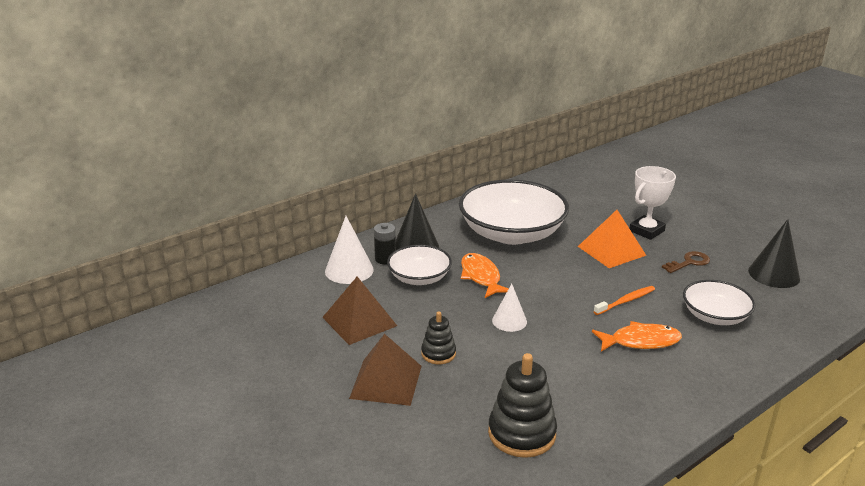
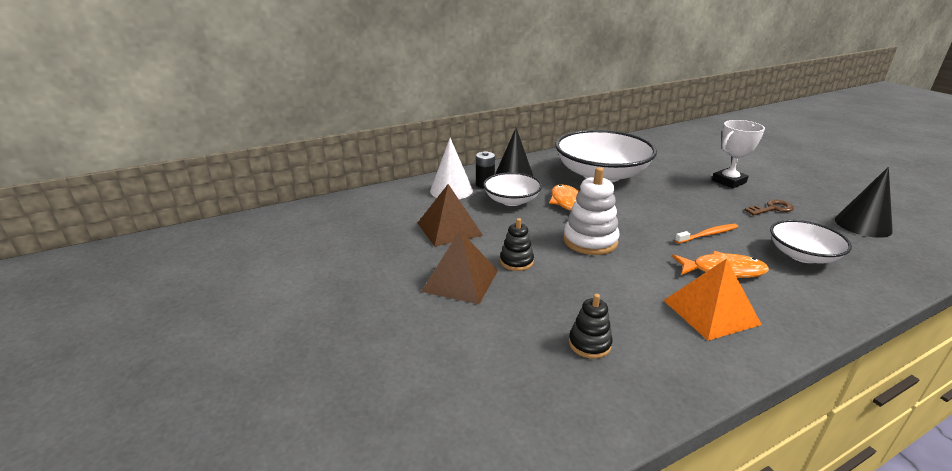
camera: 10 degrees right, 0 degrees up
black stacking toy [488,353,557,458] -> black stacking toy [569,294,612,359], size x0.58
white cone [492,284,527,332] -> white stacking toy [563,167,620,255]
orange pyramid [578,210,647,268] -> orange pyramid moved to [663,259,762,341]

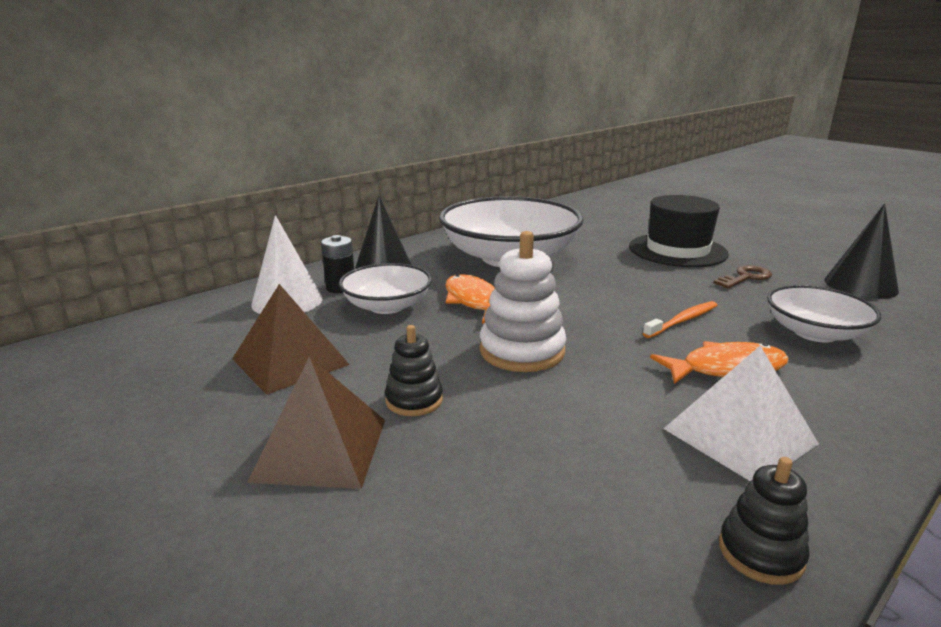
camera: 15 degrees left, 5 degrees down
black stacking toy [569,294,612,359] -> black stacking toy moved to [719,457,809,585]
orange pyramid [663,259,762,341] -> white pyramid [663,346,819,481]
white trophy [712,120,765,188] -> black hat [629,195,729,267]

